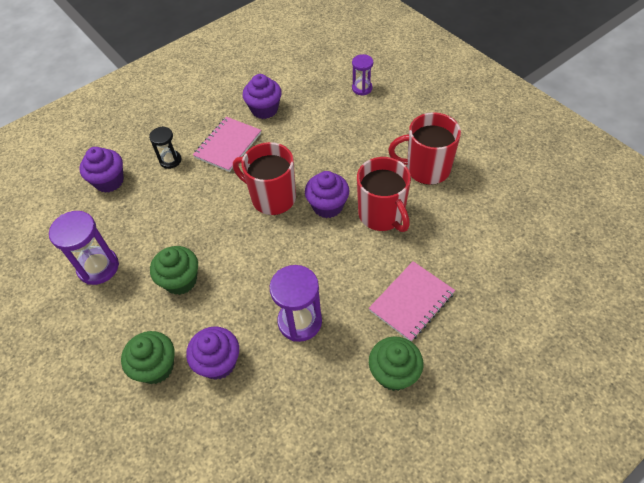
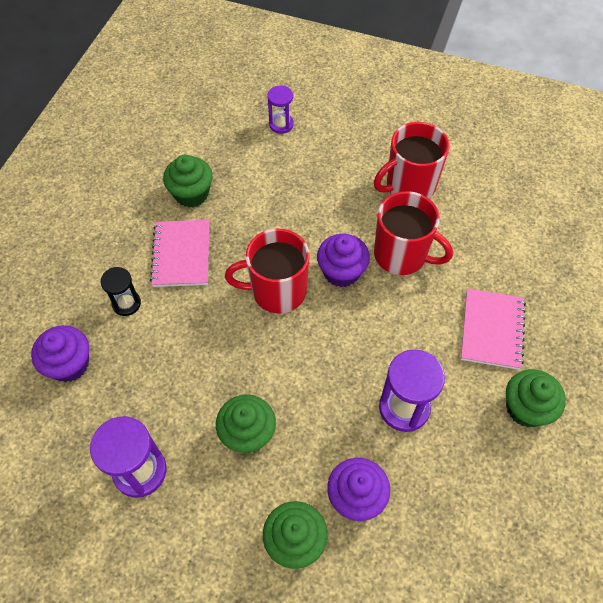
camera: 35 degrees left, 5 degrees up
purple cupcake [242,74,282,119] -> green cupcake [163,155,213,207]

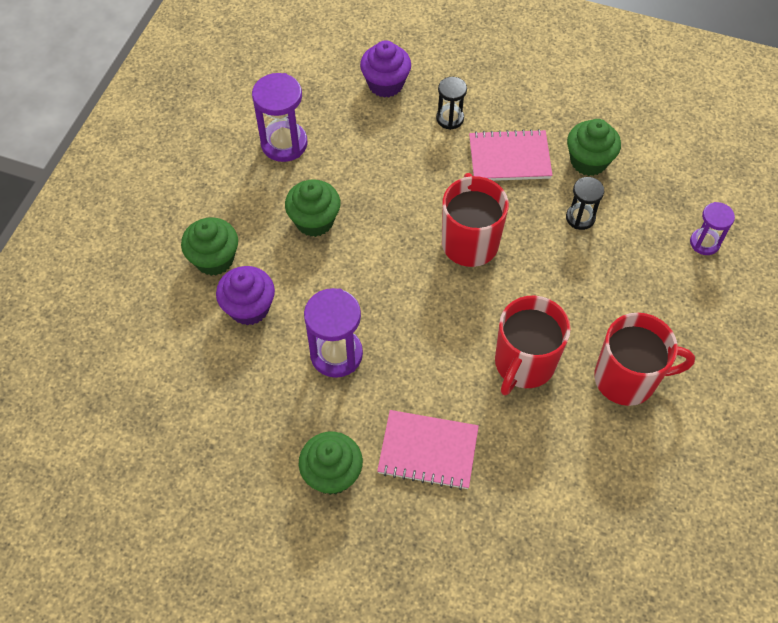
camera: 90 degrees right, 0 degrees up
purple cupcake [317,234,370,287] -> none
red mug [374,122,450,199] -> red mug turned 120 degrees clockwise [594,313,695,406]
none -> black hourglass [566,177,604,230]

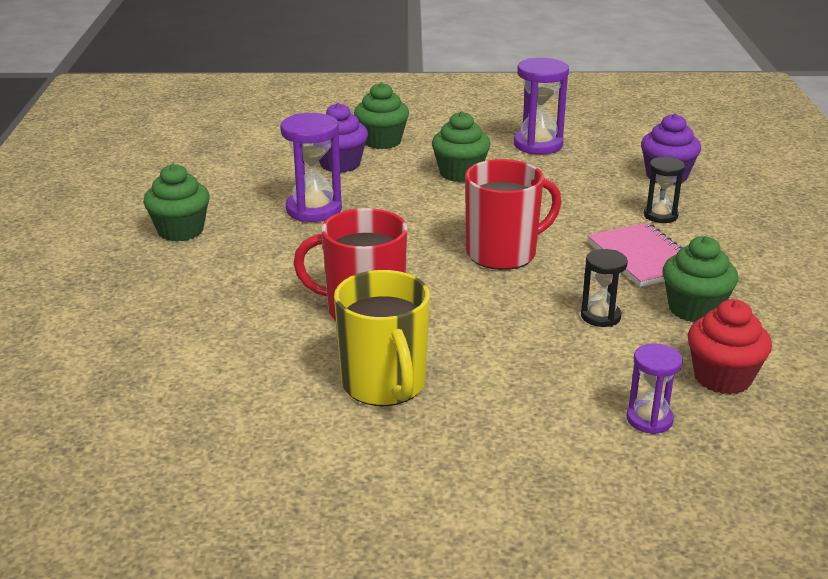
camera: 70 degrees right, 30 degrees down
pink notebook [377,410,479,490] -> none
red mug [594,313,695,406] -> yellow mug [334,270,430,406]
none -> red cupcake [688,299,772,394]

